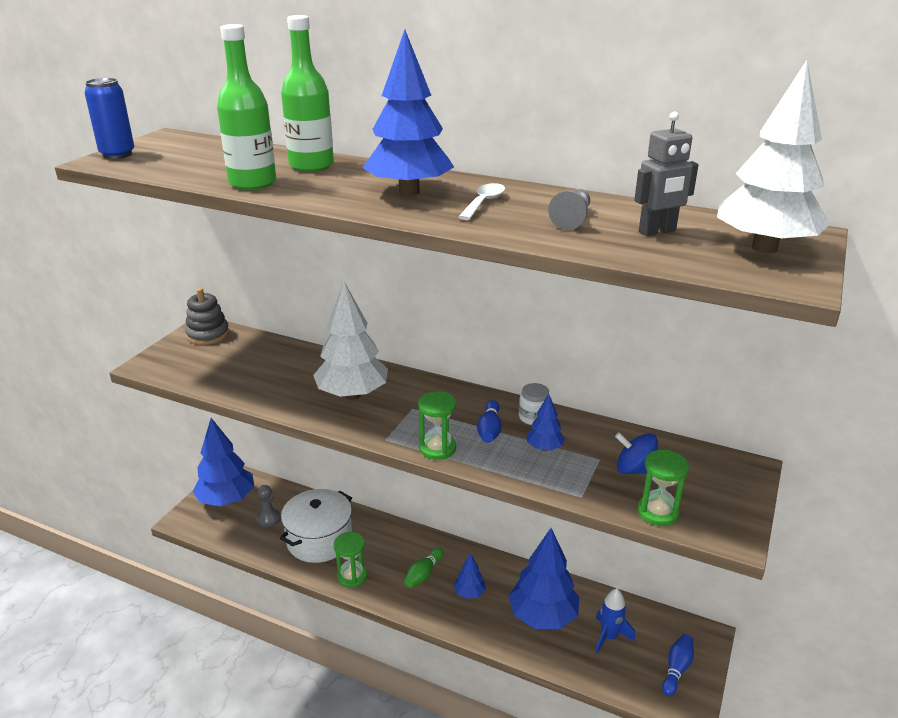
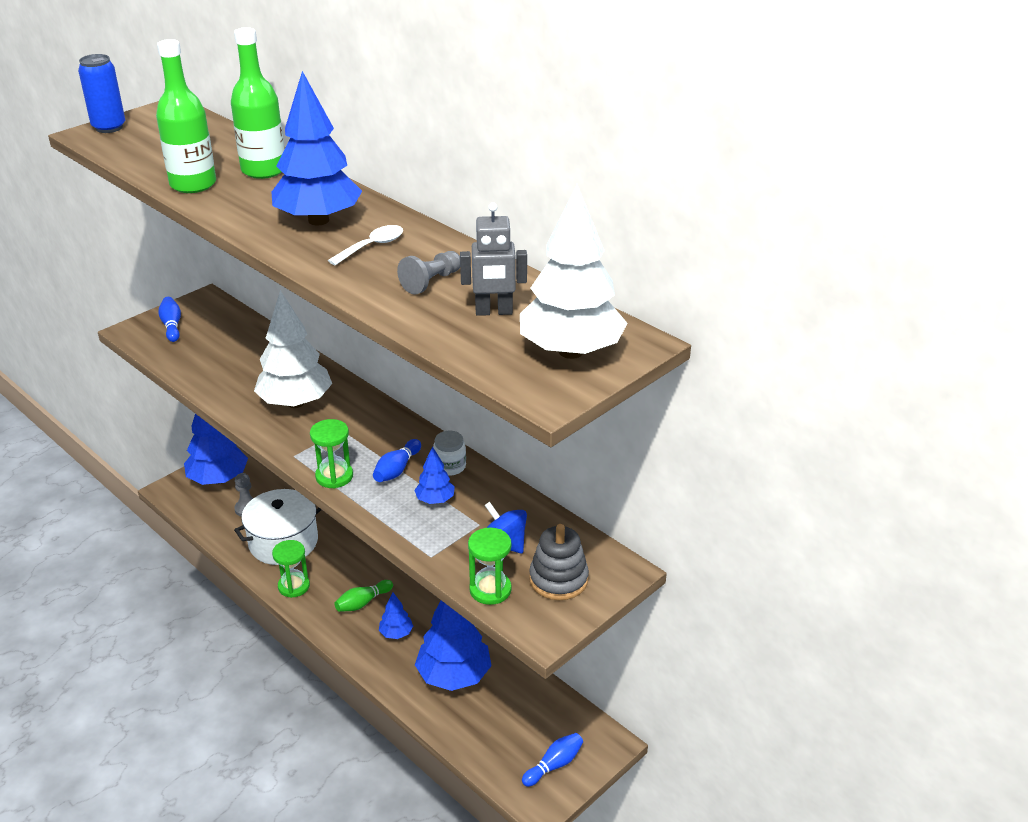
camera: 20 degrees right, 5 degrees up
grey stacking toy [185,288,229,345] -> grey stacking toy moved to [529,524,589,600]
blue rocket [595,588,635,654] -> none
none -> blue bowling pin [158,297,181,342]

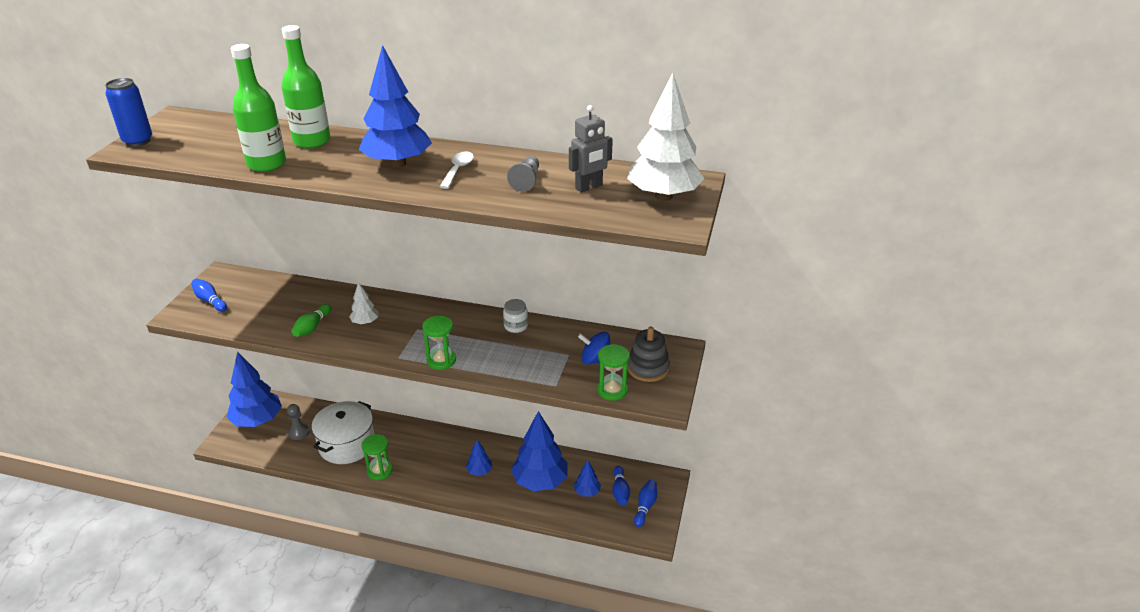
camera: 30 degrees left, 0 degrees up
white tree [254,290,332,408] -> white tree [349,282,378,325], size x0.47
green bowling pin [335,580,393,612] -> green bowling pin moved to [291,304,331,337]
blue bowling pin [373,439,421,482] -> blue bowling pin moved to [612,466,630,506]
blue tree [414,446,455,504] -> blue tree moved to [574,460,601,497]

